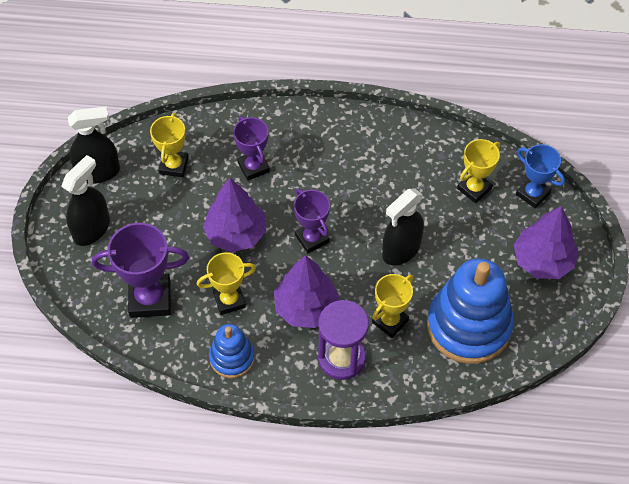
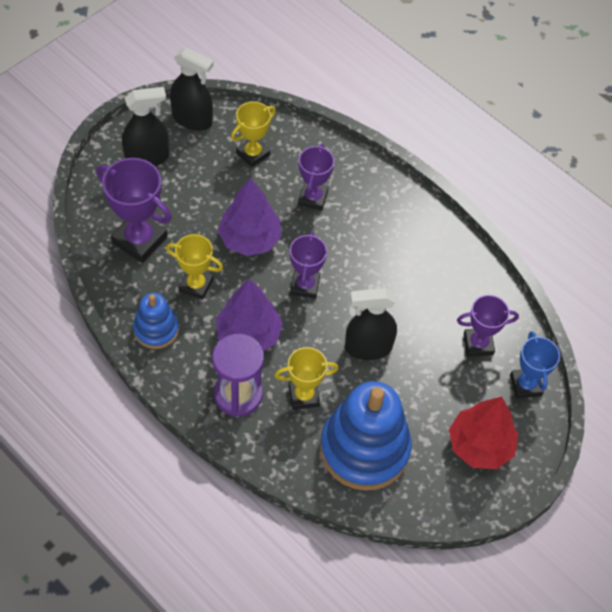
camera: 35 degrees right, 0 degrees up
yellow trophy [457,139,500,203] -> purple trophy [457,295,519,357]
purple tree [514,206,578,279] -> red tree [449,396,518,469]

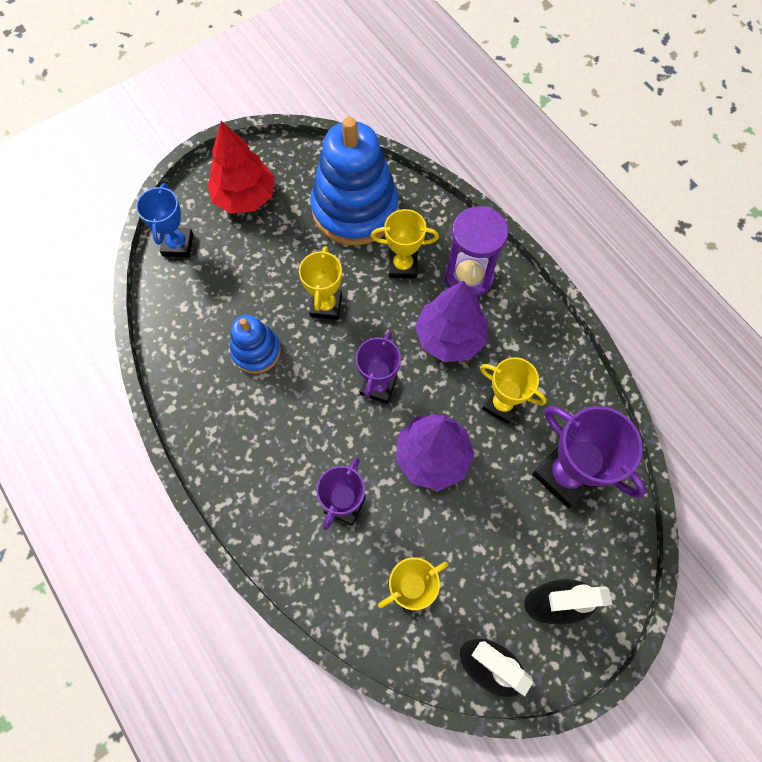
camera: 165 degrees left, 10 degrees up
blue stacking toy [133,293,179,349] -> blue stacking toy moved to [230,315,281,374]
black spray bottle [345,288,397,360] -> yellow trophy [299,246,342,320]
purple trophy [457,295,519,357] -> none

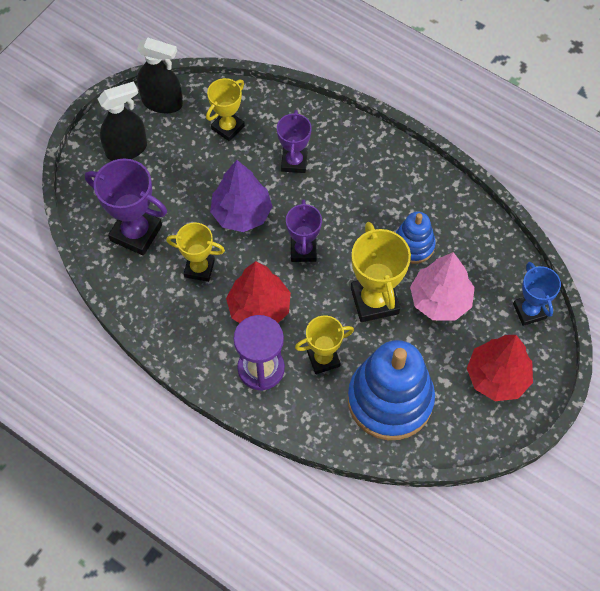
camera: 160 degrees right, 5 degrees down
yellow trophy [299,246,342,320] -> yellow trophy [351,222,411,322], size x1.55
purple tree [415,281,488,362] -> red tree [226,261,291,323]
none -> pink tree [410,252,475,321]

